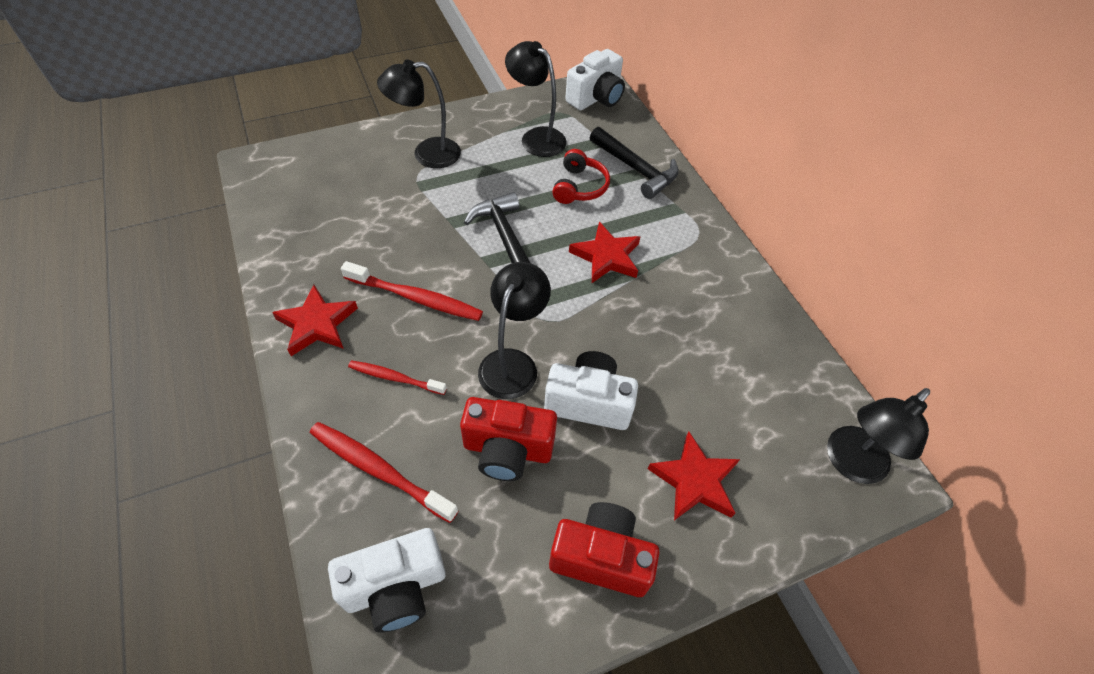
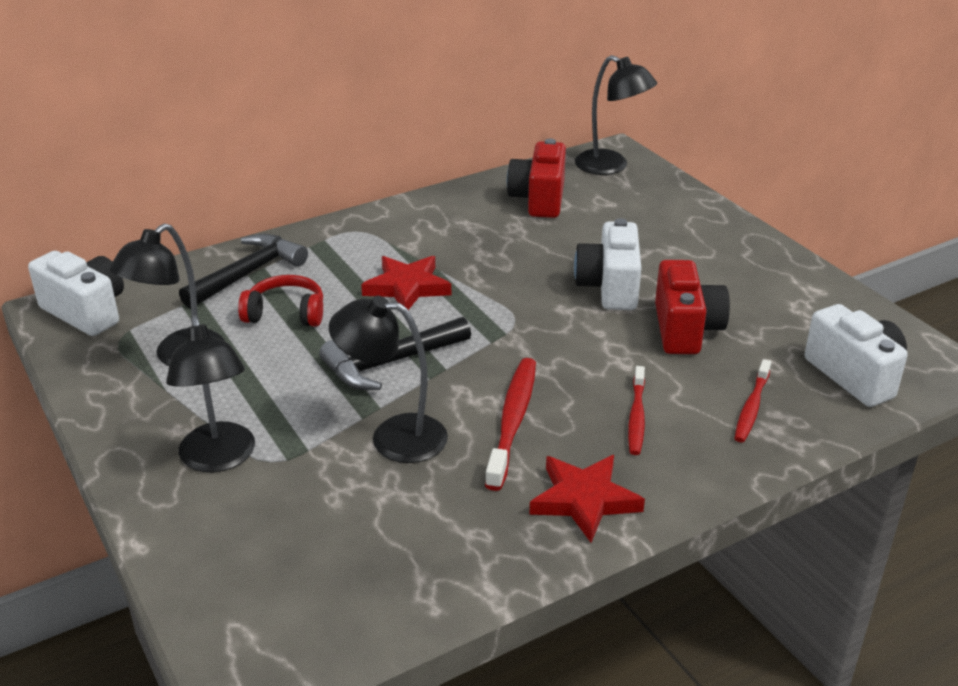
camera: 95 degrees left, 20 degrees down
red toothbrush [310,422,459,523] -> red toothbrush [734,359,771,442], size x0.64
black lamp [478,262,551,399] -> black lamp moved to [329,296,448,463]
red camera [549,502,659,597] -> red camera moved to [507,139,566,218]
red star [648,432,740,521] -> none

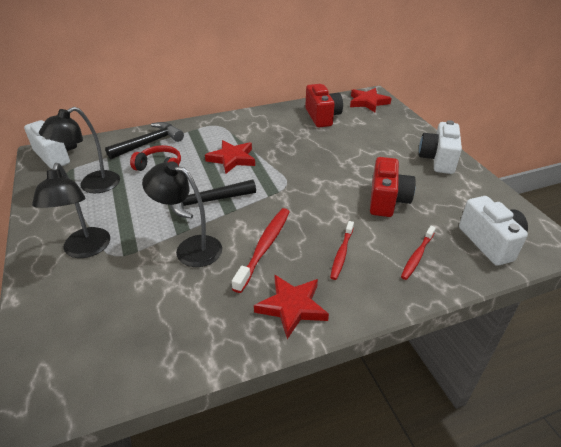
camera: 10 degrees right, 5 degrees up
red camera [507,139,566,218] -> red camera turned 150 degrees clockwise [305,84,343,127]
white camera [574,218,641,310] -> white camera moved to [419,120,462,174]
black lamp [575,55,657,175] -> red star [350,88,392,112]

